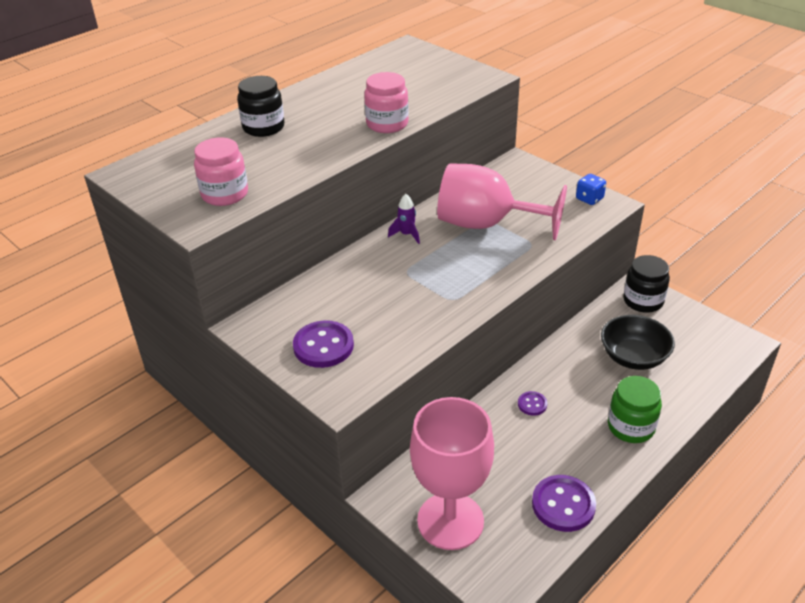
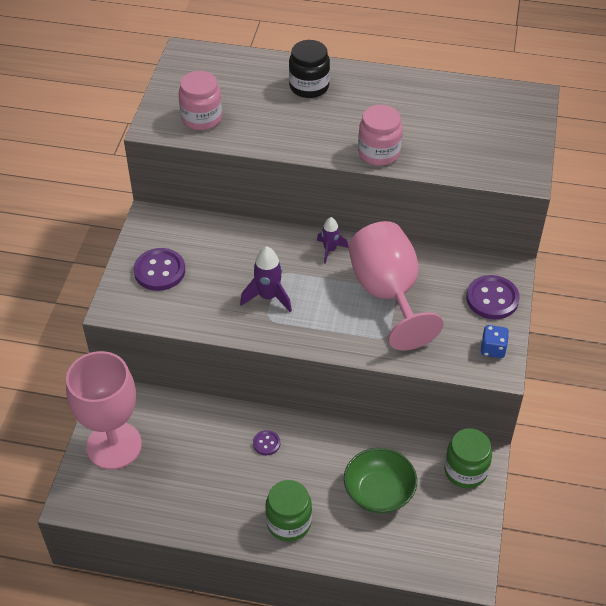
camera: 55 degrees right, 10 degrees up
purple button [532,475,596,532] -> purple button moved to [466,275,520,319]
black bowl [601,315,675,370] -> green bowl [344,448,417,514]
black jar [623,255,670,313] -> green jar [444,428,492,488]
none -> purple rocket [240,246,292,312]

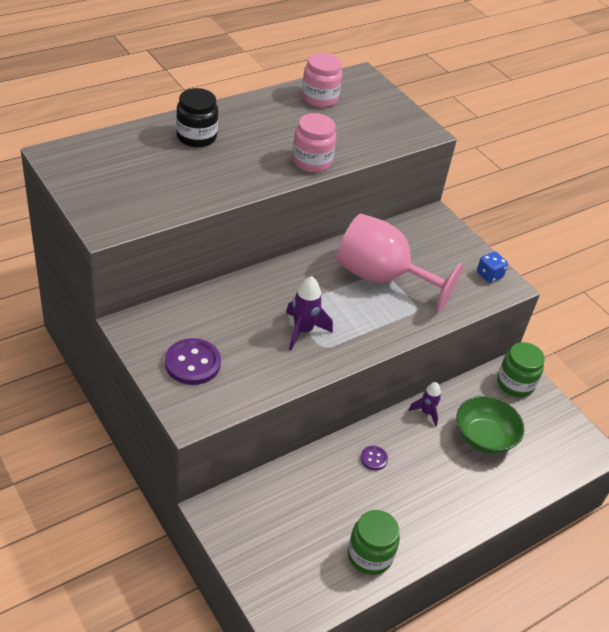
camera: 50 degrees left, 5 degrees down
pink goblet [66,351,142,470] -> none
pink jar [179,71,222,130] -> pink jar moved to [302,53,342,108]
green jar [265,480,312,541] -> green jar moved to [348,510,400,575]
purple rocket [317,217,348,264] -> purple rocket moved to [408,382,441,427]
purple button [466,275,520,319] -> none

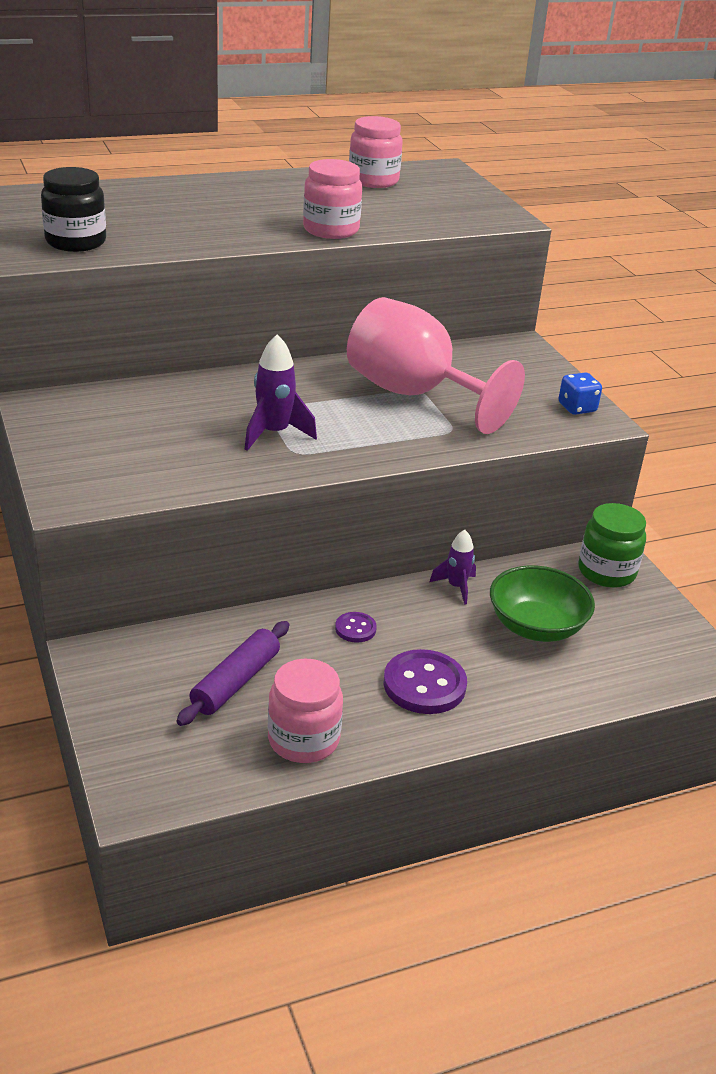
camera: 15 degrees right, 10 degrees down
purple button [165,338,221,385] -> purple button moved to [384,649,467,714]
black jar [176,88,218,147] -> black jar moved to [41,167,106,252]
green jar [348,510,400,575] -> pink jar [268,659,343,763]
none -> purple rolling pin [176,621,289,726]

